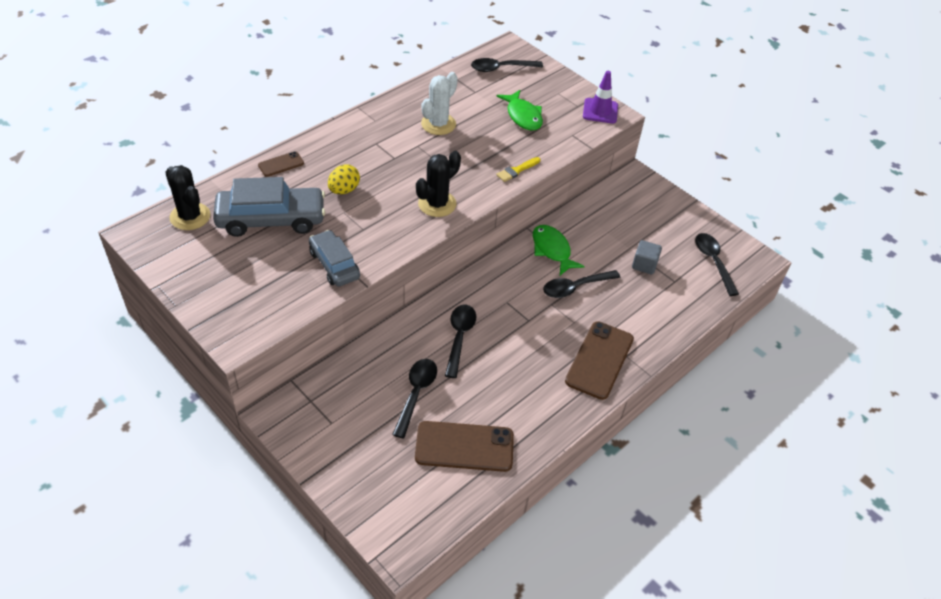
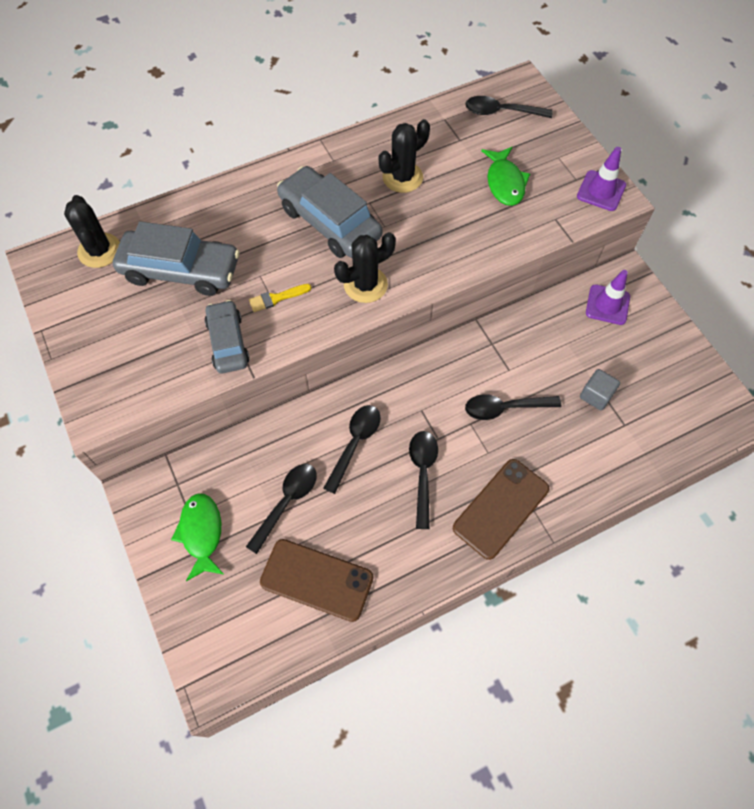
camera: 20 degrees right, 15 degrees up
brown phone [258,151,304,177] -> none
yellow egg [328,164,360,194] -> none
white cactus [421,72,458,135] -> black cactus [379,119,430,193]
yellow brush [496,157,540,182] -> yellow brush moved to [249,284,312,312]
green fish [533,225,585,275] -> green fish moved to [171,493,223,581]
black spoon [695,233,739,296] -> black spoon moved to [409,431,438,529]
none -> grey car [277,166,383,258]
none -> purple traffic cone [586,270,630,325]

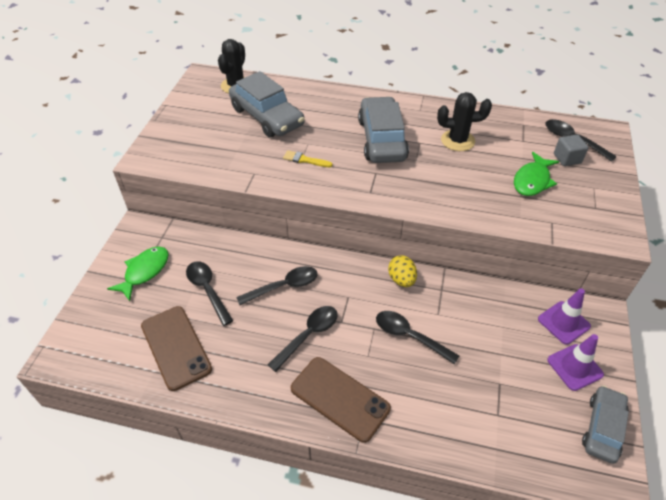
camera: 40 degrees right, 15 degrees down
grey car [205,300,250,374] -> grey car moved to [582,385,629,464]
black spoon [246,464,317,554] -> black spoon turned 105 degrees counterclockwise [186,261,233,326]
black cactus [334,232,396,303] -> none
brown phone [453,459,549,560] -> brown phone turned 45 degrees clockwise [291,357,391,443]
purple traffic cone [577,147,626,211] -> purple traffic cone moved to [547,334,604,391]
grey cube [580,369,620,410] -> grey cube moved to [554,135,588,166]
none -> yellow egg [388,255,417,287]

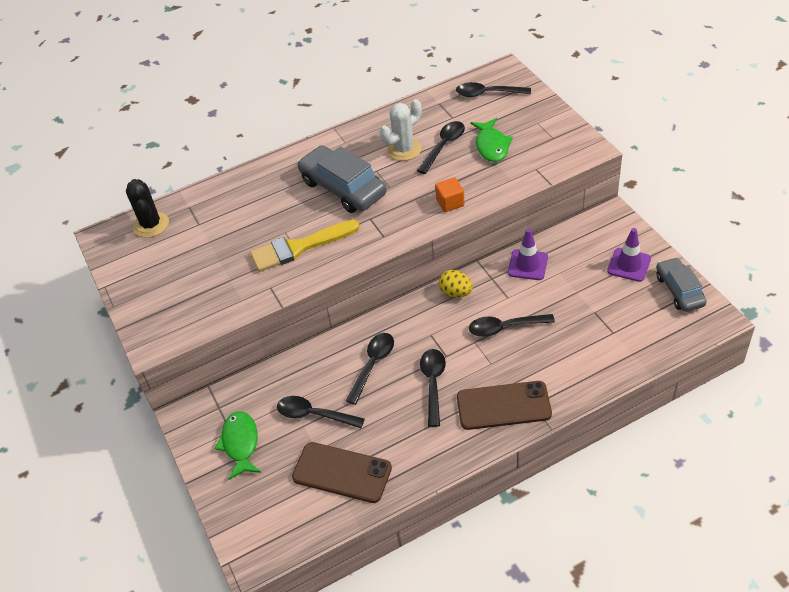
camera: 35 degrees left, 0 degrees up
grey car [229,71,305,137] -> none
yellow brush [283,150,332,167] -> yellow brush [250,220,360,272], size x2.09
black cactus [437,92,492,151] -> white cactus [380,99,422,161]
purple traffic cone [538,288,591,345] -> purple traffic cone moved to [508,228,548,280]
grey cube [554,135,588,166] -> none
none -> black spoon [417,121,465,174]
none -> orange cube [435,177,465,212]

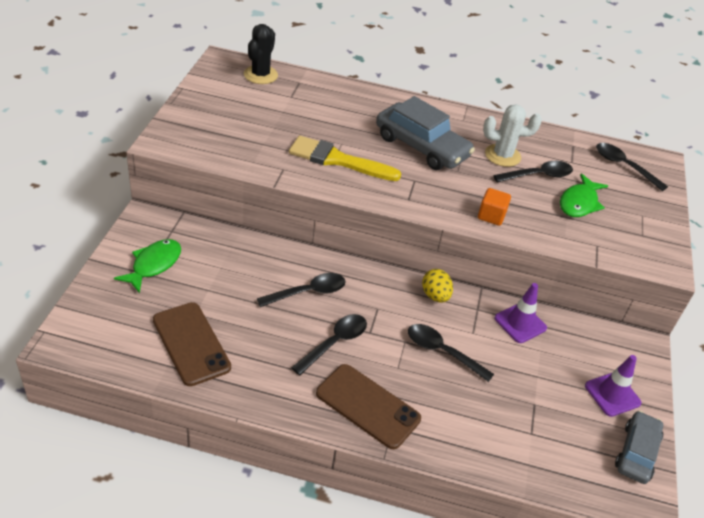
camera: 30 degrees right, 5 degrees down
black spoon [277,396,365,428] -> none
grey car [297,145,387,213] -> grey car turned 135 degrees clockwise [376,96,475,170]

